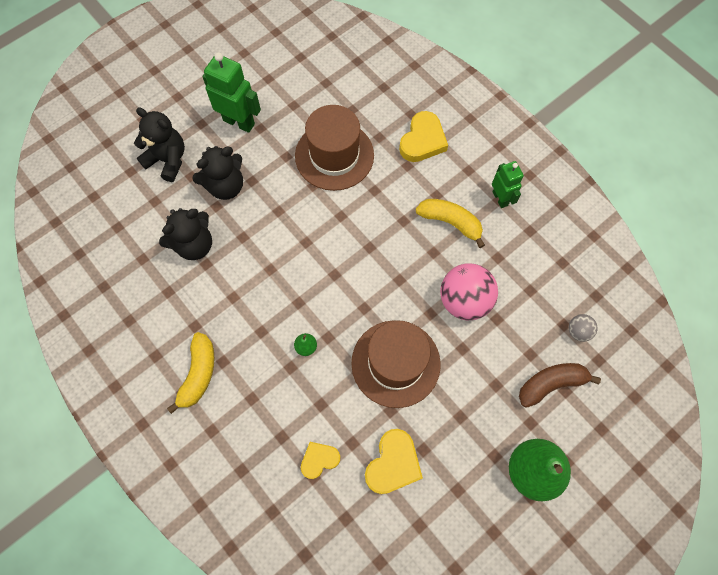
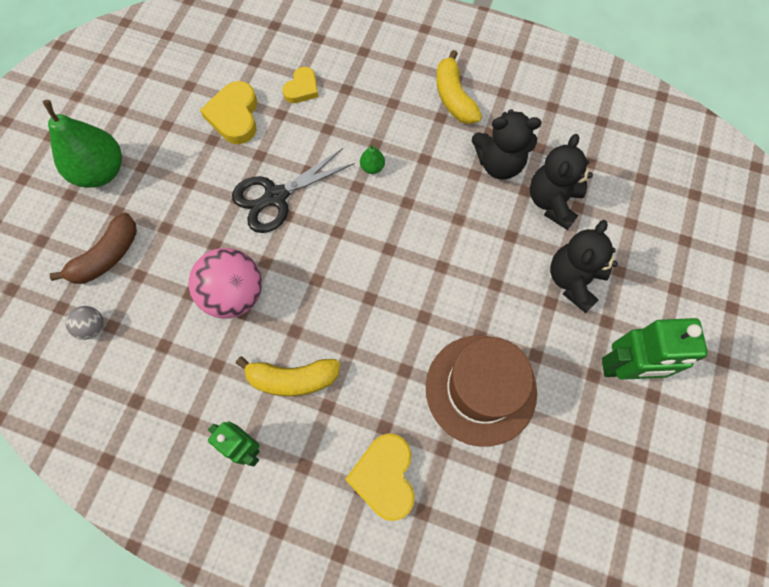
camera: 150 degrees right, 0 degrees up
black teddy bear [134,107,185,182] -> black teddy bear moved to [472,109,542,180]
brown hat [351,320,441,408] -> black scissors [232,148,355,233]

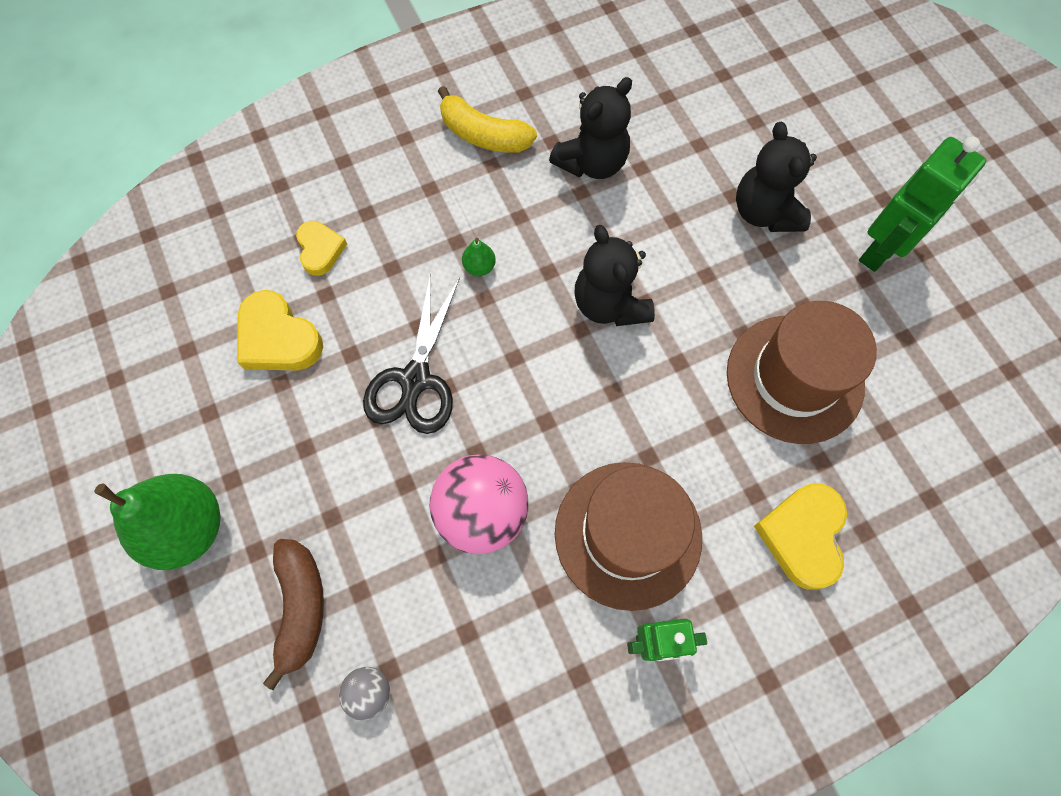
camera: 45 degrees left, 0 degrees up
yellow banana [236,356,340,396] -> brown hat [555,462,702,611]
yellow heart [345,433,415,521] -> yellow heart turned 60 degrees clockwise [754,483,847,590]
black teddy bear [530,134,593,230] -> black teddy bear moved to [575,225,655,326]

